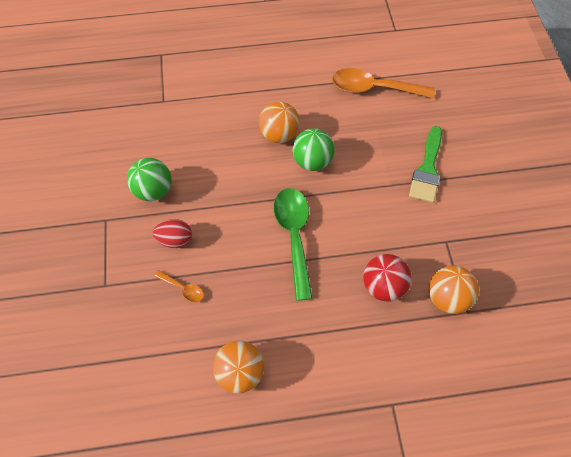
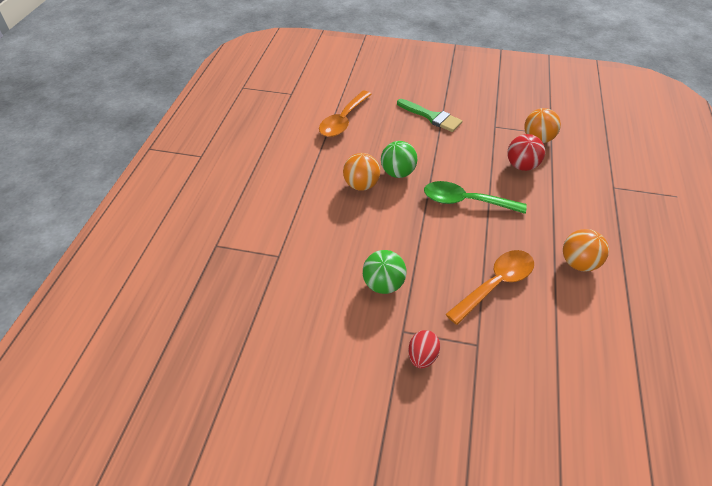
camera: 70 degrees left, 15 degrees down
red egg [152,219,192,248] -> red egg moved to [408,330,440,369]
orange spoon [154,270,204,302] -> orange spoon [445,250,534,325], size x2.17

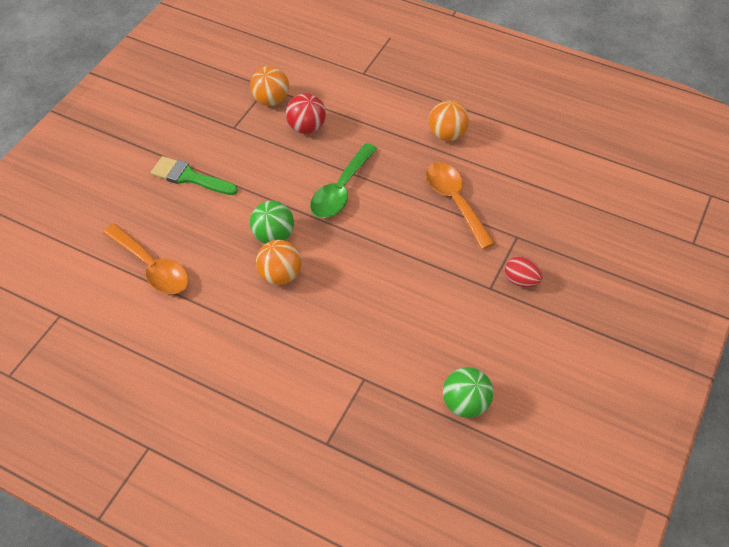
camera: 75 degrees left, 5 degrees up
green ball [363,250,407,294] -> green ball moved to [443,367,493,418]
green brush [397,99,462,132] -> green brush turned 120 degrees counterclockwise [151,156,238,195]

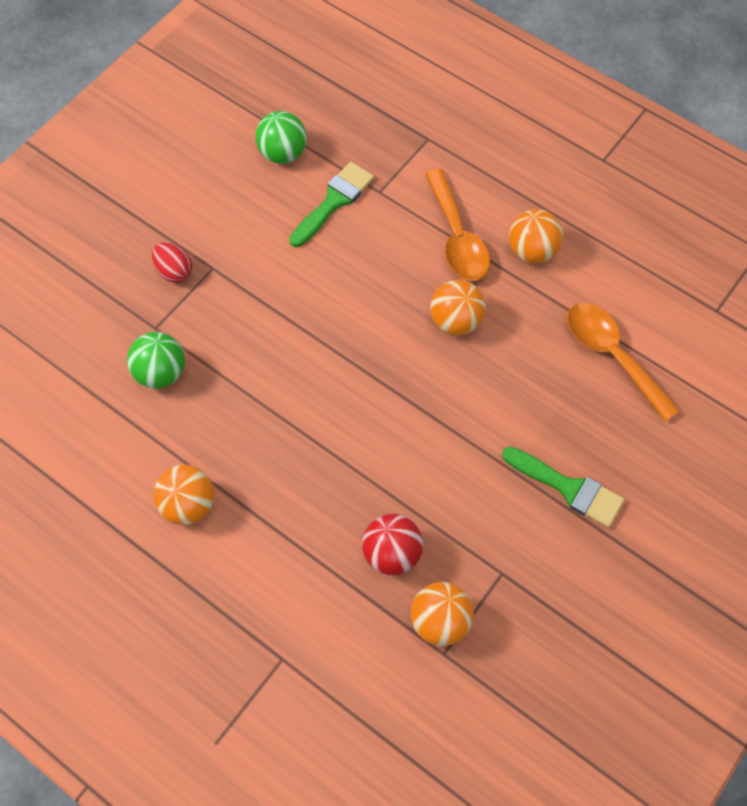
camera: 170 degrees left, 10 degrees up
green ball [250,201,294,244] -> green ball moved to [127,332,185,389]
green spoon [310,143,377,218] -> none
orange spoon [426,162,495,249] -> orange spoon moved to [425,169,490,281]
none -> green brush [289,162,374,247]
none -> orange ball [509,209,563,263]

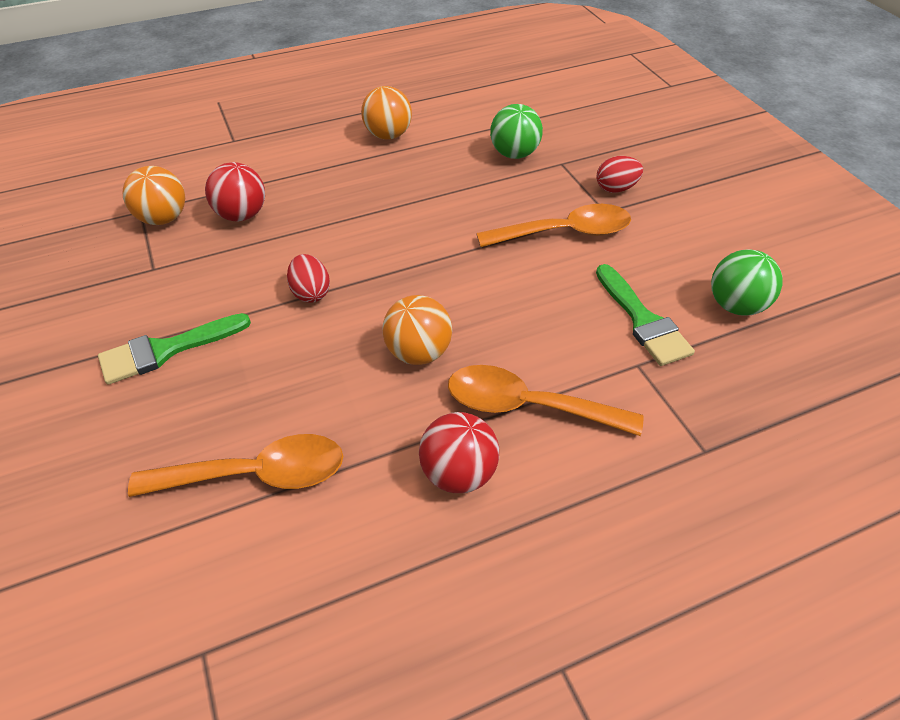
camera: 120 degrees right, 15 degrees down
orange ball [509,209,563,263] -> red ball [419,412,499,493]
none -> red egg [287,254,330,303]
none -> orange spoon [476,204,631,247]

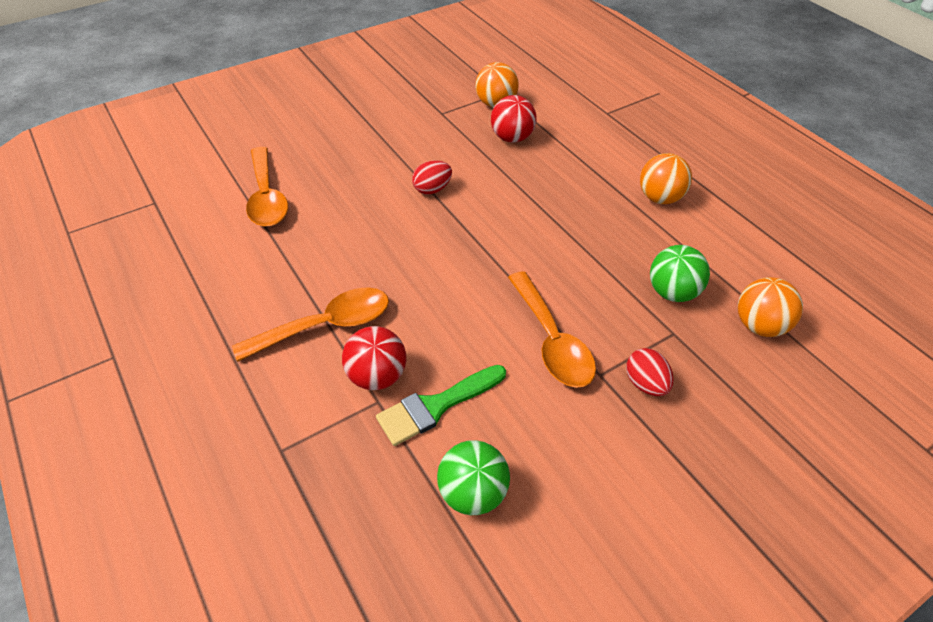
camera: 80 degrees right, 0 degrees up
green brush [98,313,251,385] -> none
orange ball [383,295,452,365] -> orange ball moved to [738,277,803,337]
red ball [419,412,499,493] -> red ball moved to [342,326,406,390]
orange spoon [448,365,644,436] -> orange spoon turned 60 degrees clockwise [232,287,389,362]

